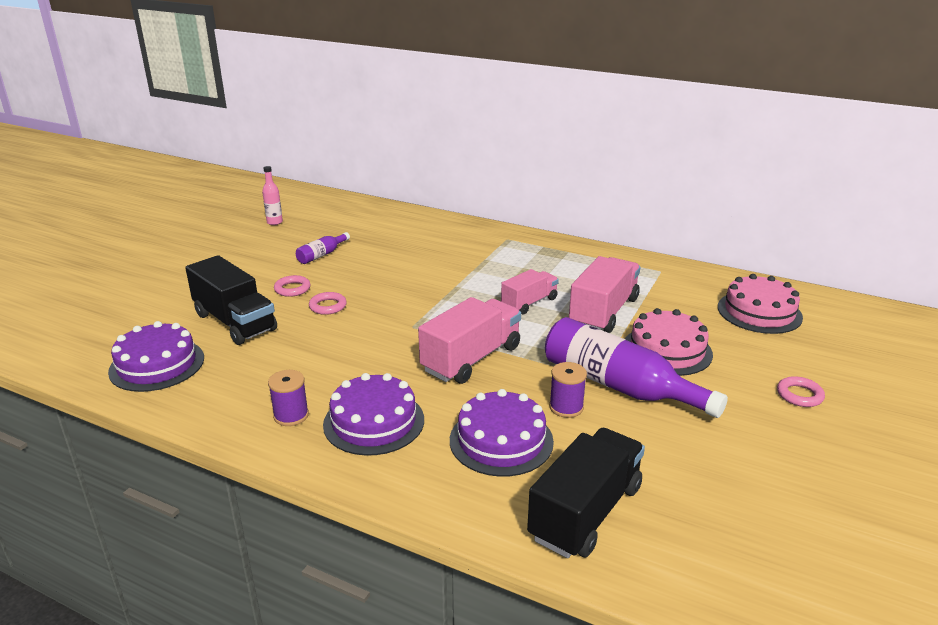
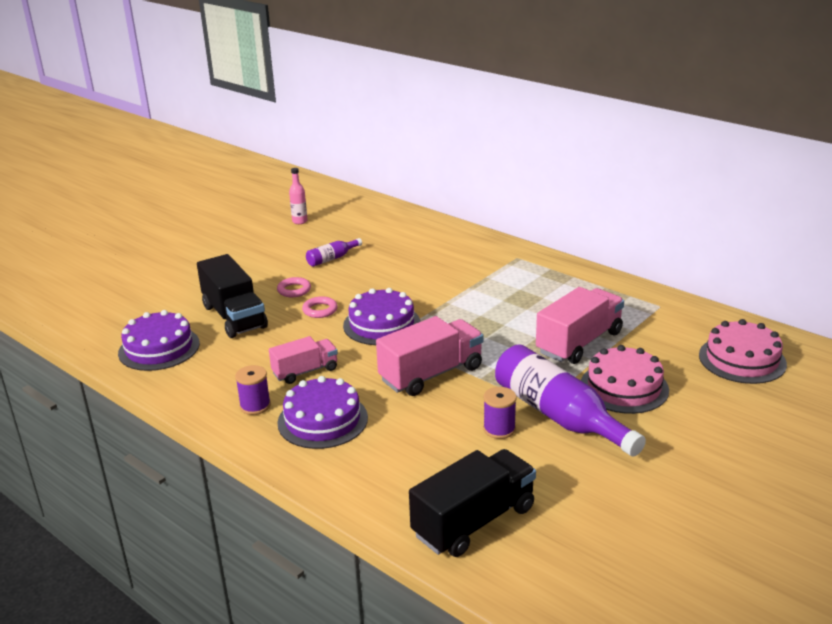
camera: 15 degrees right, 0 degrees up
purple cake [450,389,554,477] -> purple cake moved to [343,288,421,345]
pink truck [501,269,559,315] -> pink truck moved to [269,336,338,384]
pink ring [777,376,825,407] -> none

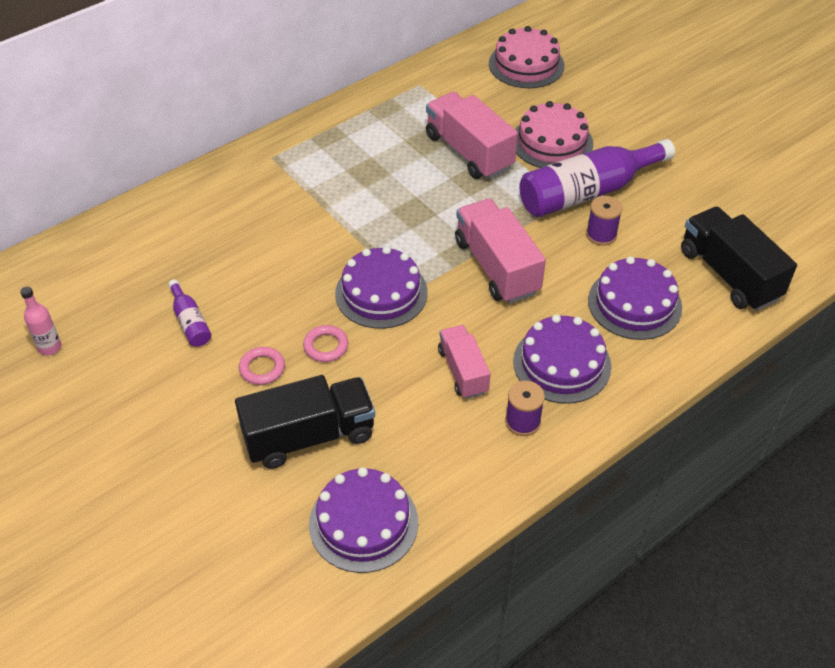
camera: 80 degrees left, 20 degrees up
none -> purple cake [588,256,682,340]

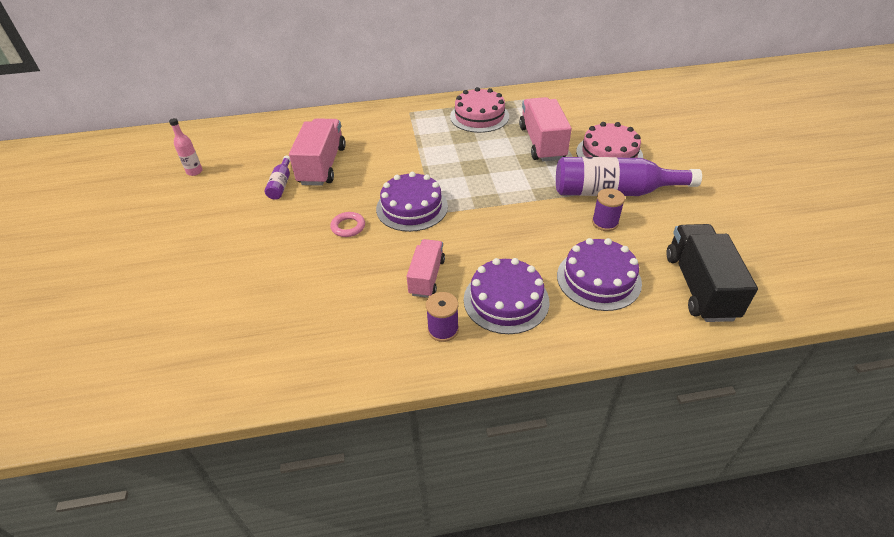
camera: 30 degrees right, 5 degrees down
black truck [235,375,375,469] -> none
pink ring [239,347,285,385] -> none
purple cake [309,467,418,573] -> none
pink truck [455,199,546,304] -> pink truck moved to [289,118,346,186]
pink cake [489,26,564,88] -> pink cake moved to [450,87,509,133]

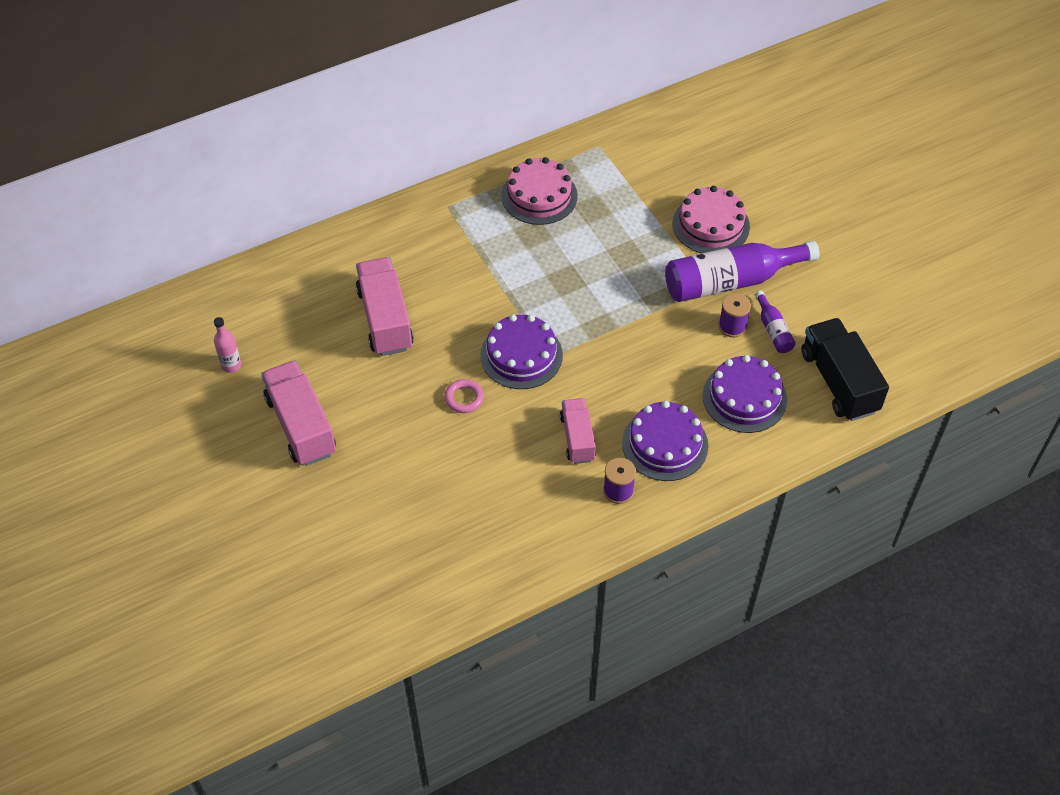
camera: 20 degrees left, 10 degrees up
purple bottle [264,155,290,200] -> purple bottle moved to [755,290,796,353]
pink truck [519,97,572,161] -> pink truck moved to [261,361,336,466]

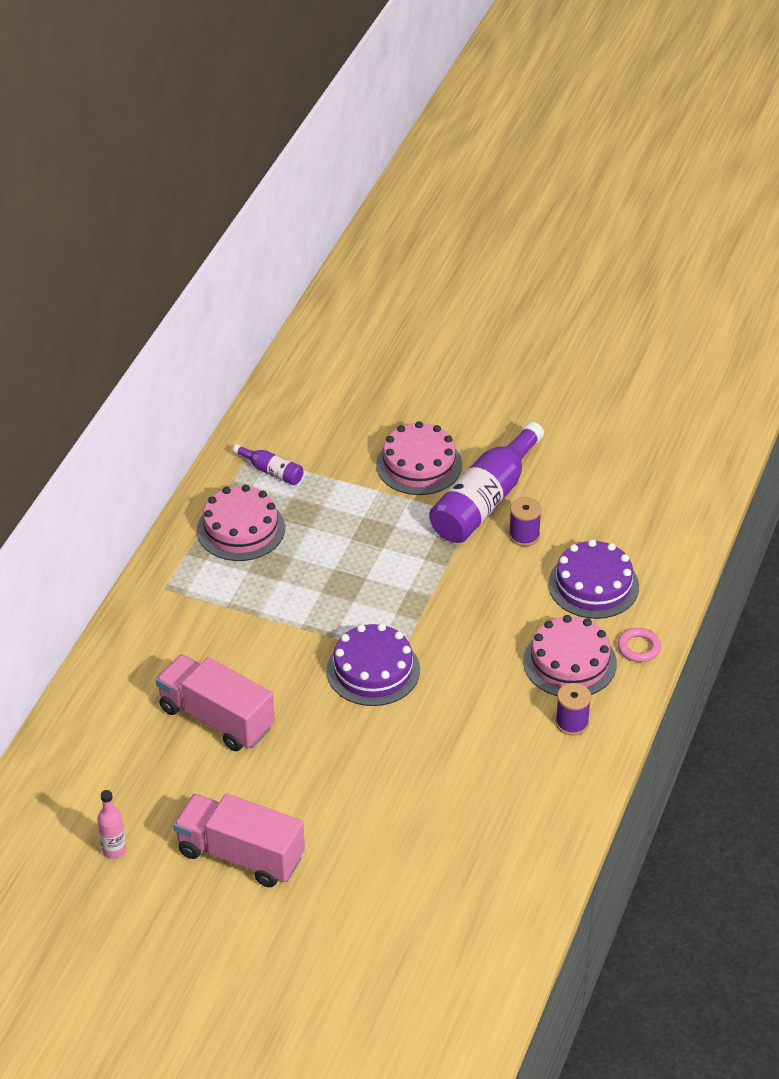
camera: 40 degrees left, 10 degrees down
pink ring [444,379,484,413] -> pink ring moved to [617,628,661,662]
pink truck [560,398,596,464] -> none
purple cake [622,401,708,481] -> pink cake [523,615,617,696]
purple bottle [755,290,796,353] -> purple bottle moved to [233,444,303,485]
black truck [801,318,889,421] -> none

